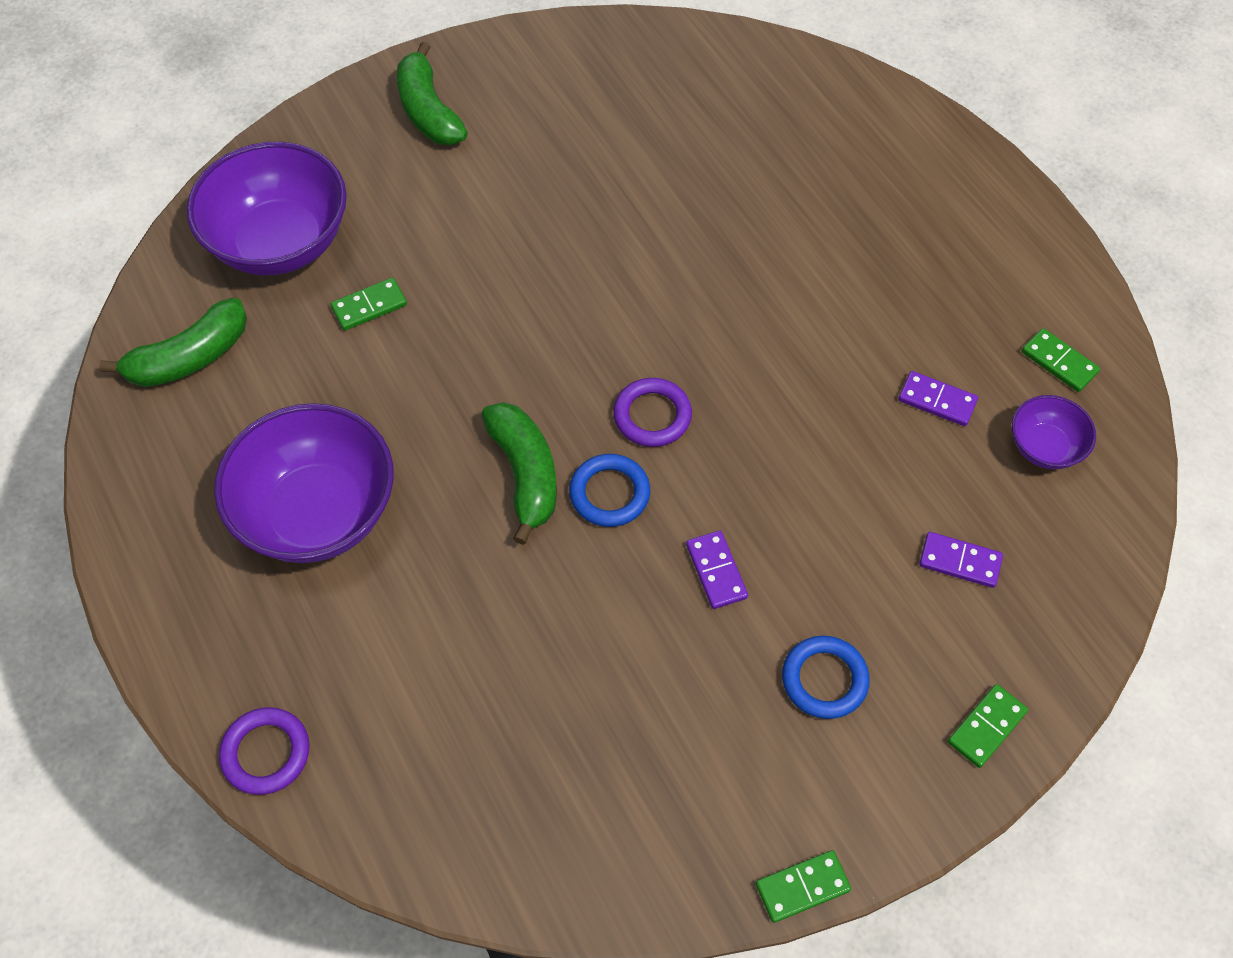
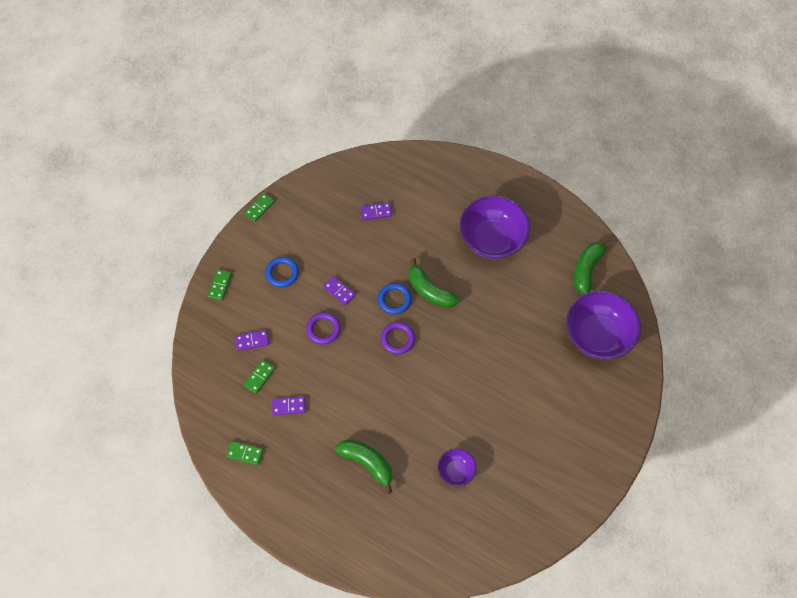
camera: 150 degrees right, 5 degrees up
purple ring [219,707,310,795] -> purple ring moved to [306,312,341,345]
green domino [331,278,407,331] -> green domino moved to [243,360,275,394]
green banana [397,42,468,145] -> green banana moved to [335,439,393,494]
purple bowl [1012,395,1096,469] -> purple bowl moved to [438,448,476,486]
none -> purple domino [361,203,392,220]

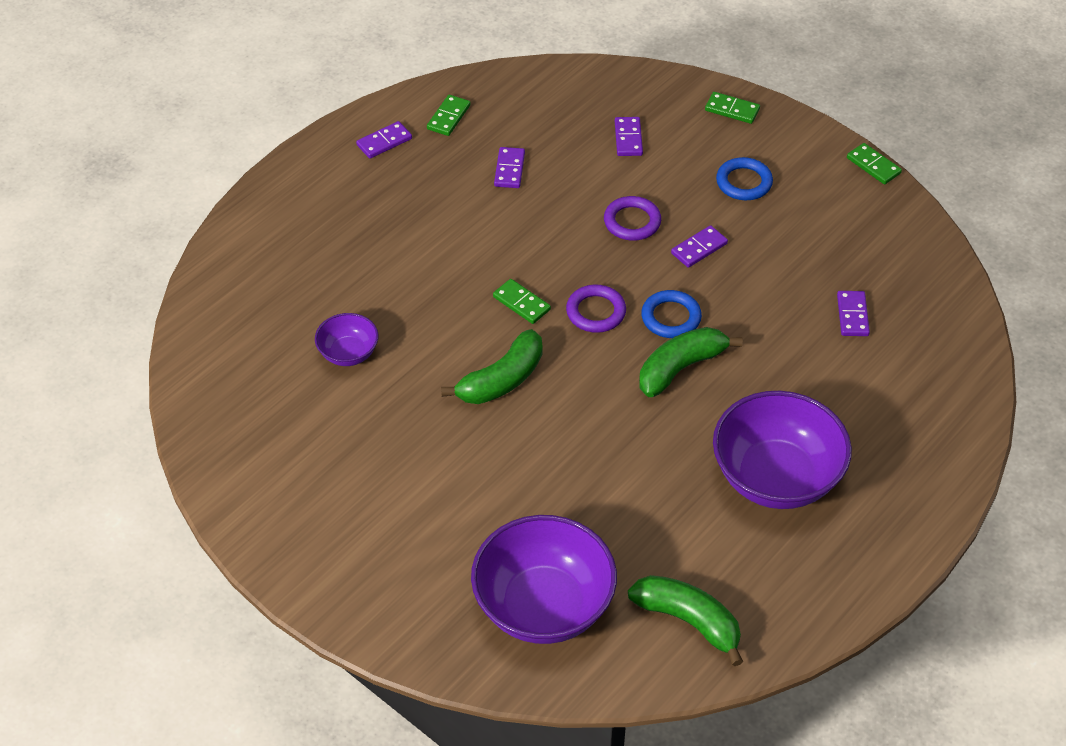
camera: 100 degrees right, 15 degrees down
green domino [243,360,275,394] -> green domino moved to [493,279,551,324]
green banana [335,439,393,494] -> green banana moved to [441,329,542,404]
none -> purple domino [356,121,412,159]

